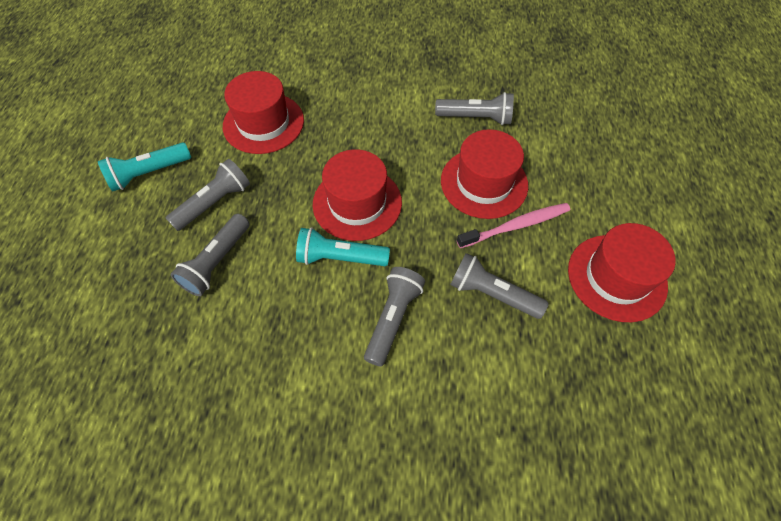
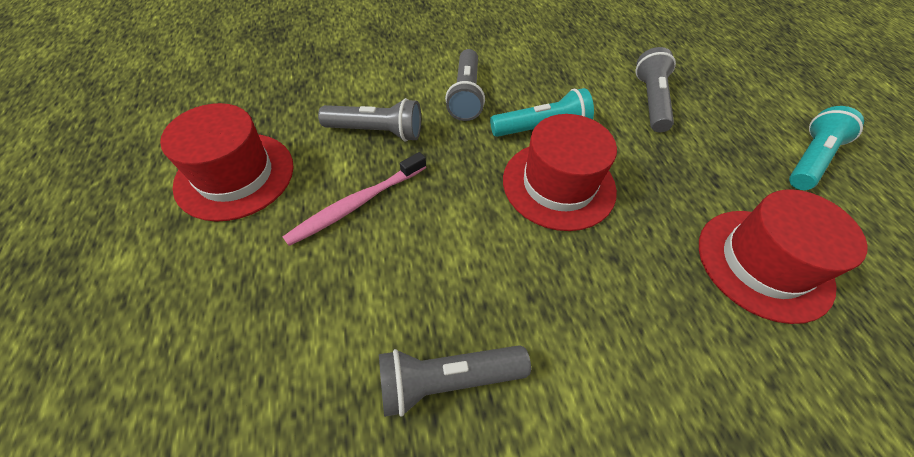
camera: 160 degrees right, 5 degrees down
grey flashlight [166,159,250,231] -> none
red hat [441,129,528,219] -> none

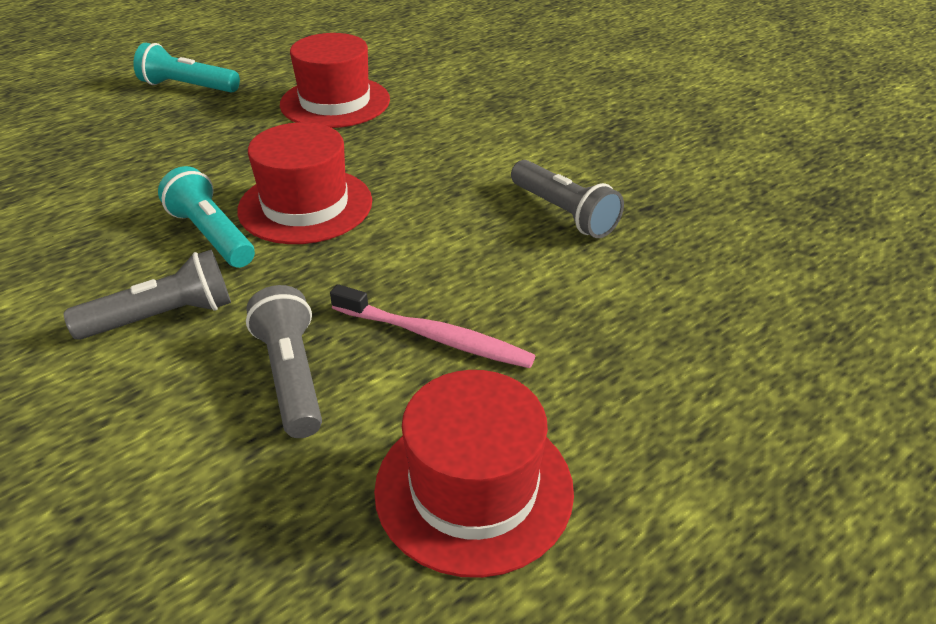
camera: 115 degrees left, 15 degrees down
grey flashlight [635,47,676,132] -> none

